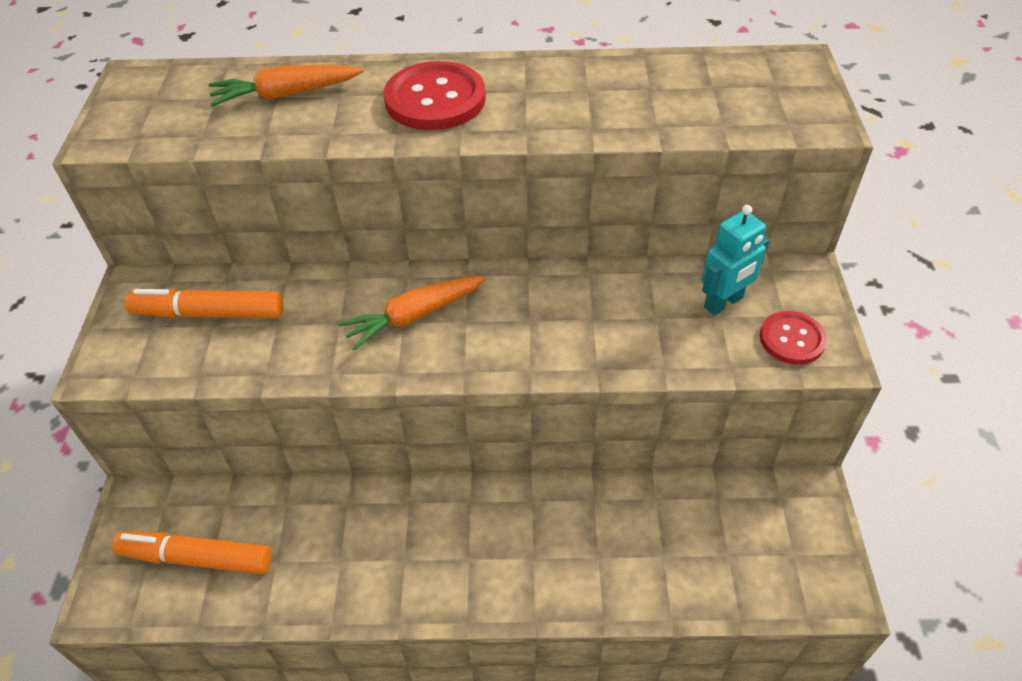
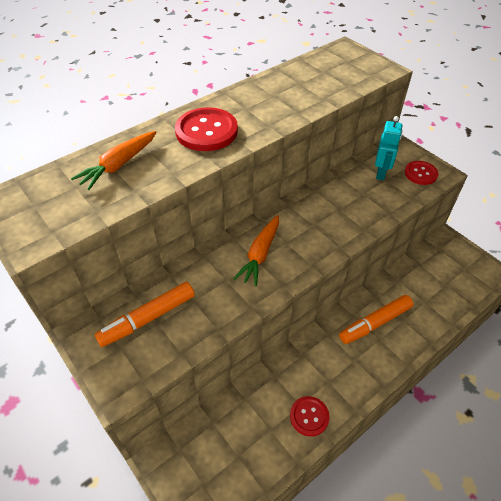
camera: 40 degrees left, 0 degrees up
orange marker [112,531,272,574] -> orange marker moved to [339,295,413,344]
none -> red button [290,396,330,437]

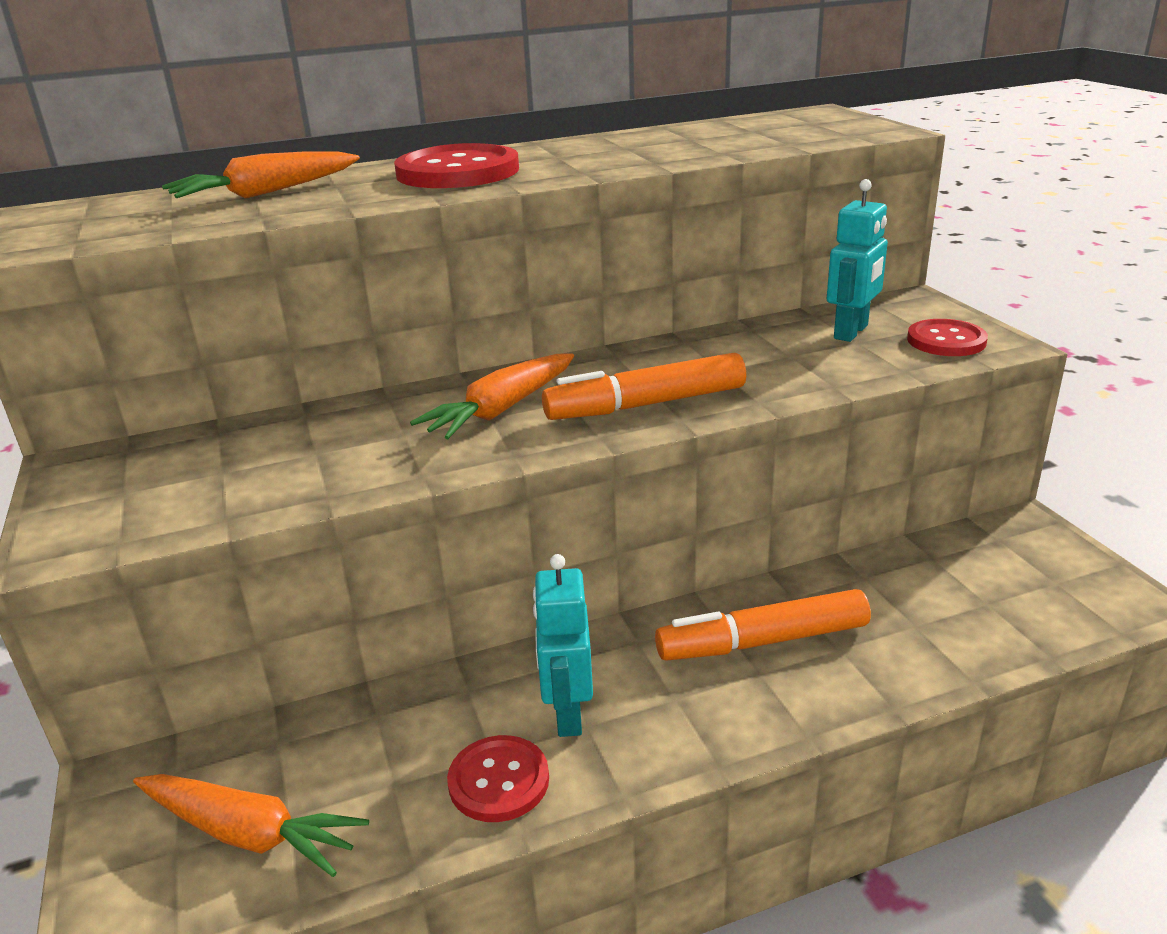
camera: 20 degrees right, 20 degrees down
orange marker [95,282,195,347] -> orange marker moved to [542,353,746,420]
none -> orange carrot [133,774,369,877]
none -> turquoise robot [533,554,593,737]

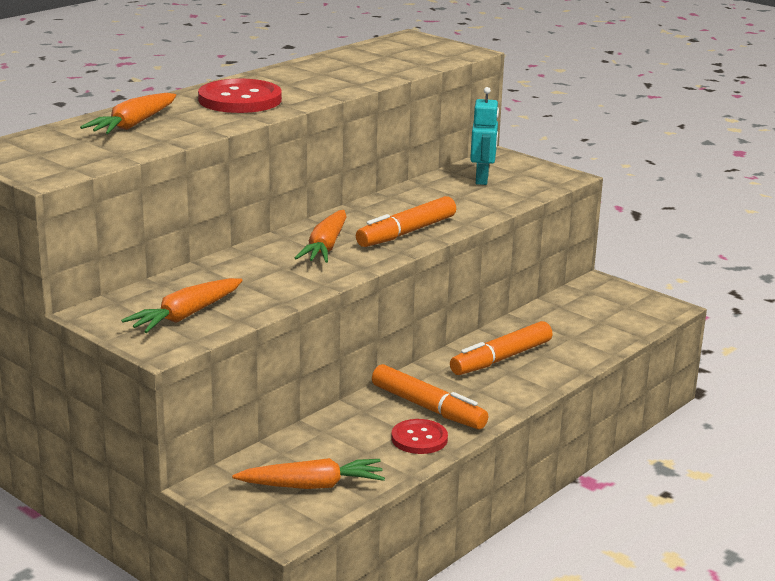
camera: 30 degrees left, 5 degrees down
turquoise robot [533,554,593,737] -> orange marker [372,364,488,429]
red button [907,319,988,356] -> none
none -> orange carrot [121,278,243,333]

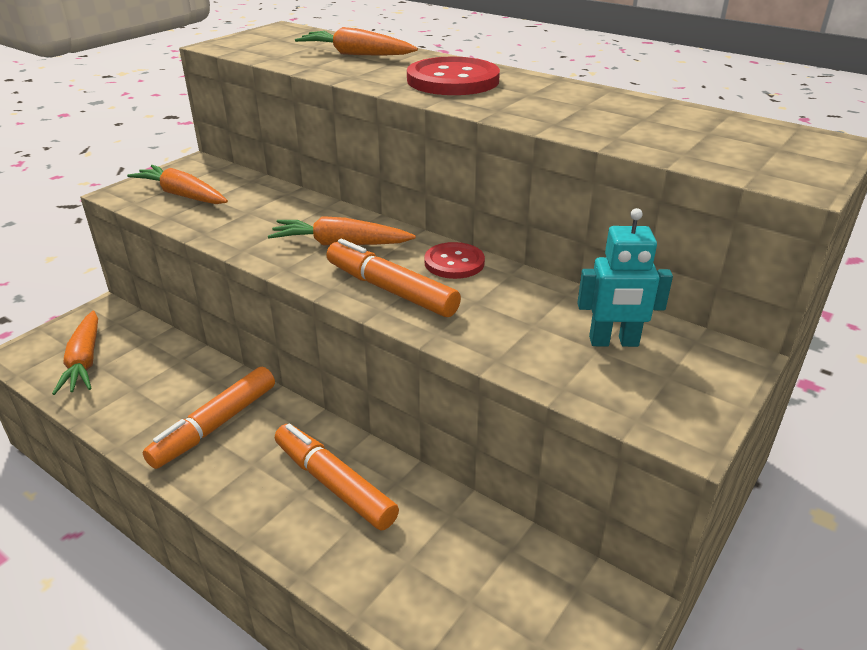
camera: 85 degrees right, 10 degrees up
red button [391,419,448,454] -> red button moved to [424,242,485,279]

